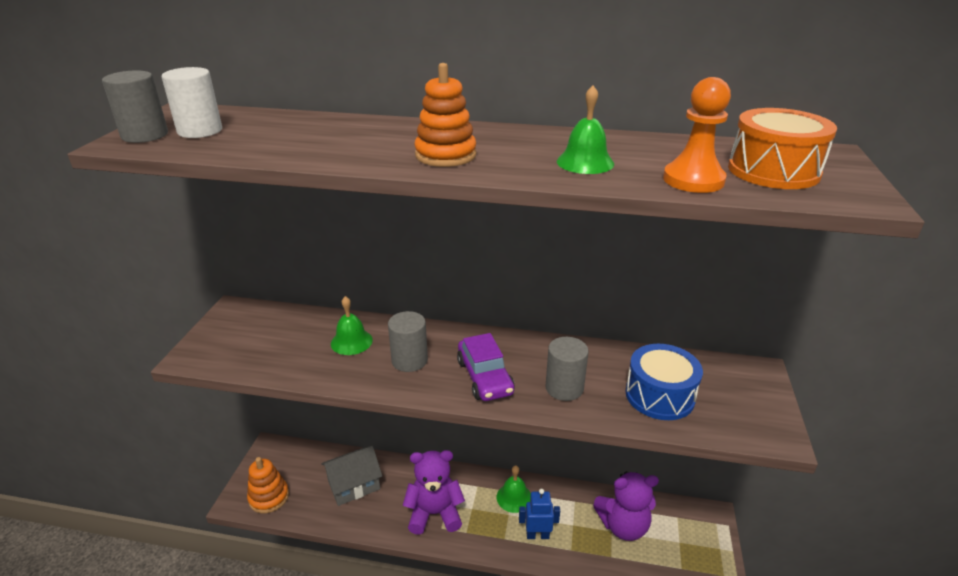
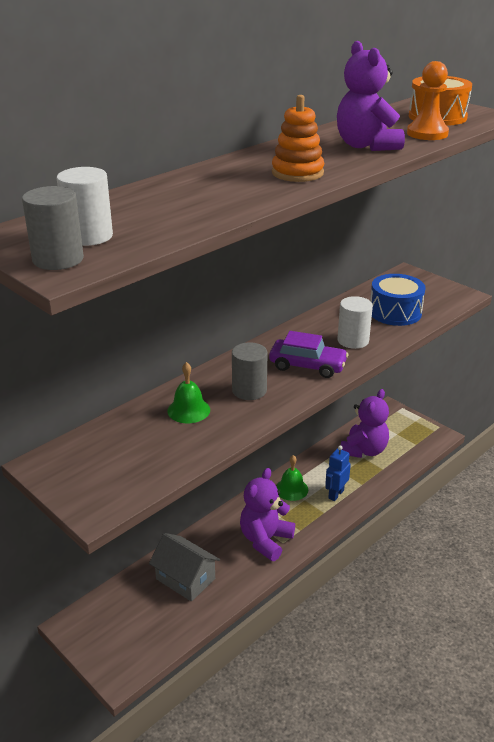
camera: 55 degrees left, 0 degrees up
orange stacking toy [247,457,289,513] -> none
grey house [321,446,382,506] -> grey house turned 60 degrees counterclockwise [149,533,220,602]
grey cylinder [545,337,588,401] -> white cylinder [338,296,373,349]
green bell [557,85,614,174] -> purple teddy bear [337,41,405,151]

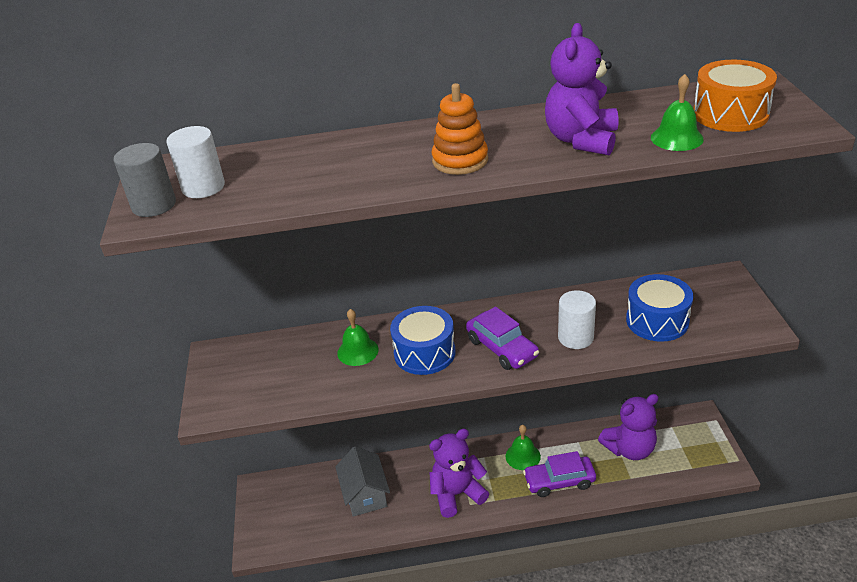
camera: 40 degrees right, 5 degrees up
grey cylinder [232,342,267,400] -> blue drum [390,306,456,375]
blue robot [325,445,351,501] -> purple car [523,451,596,497]
orange pawn [407,61,449,140] -> green bell [651,74,704,151]

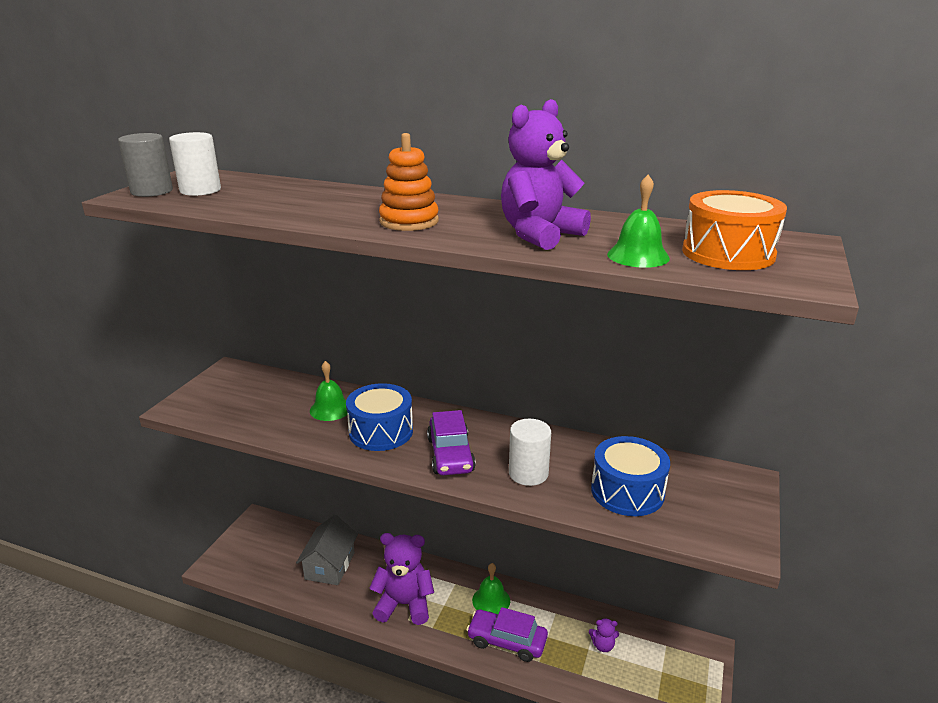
camera: 25 degrees right, 10 degrees down
purple teddy bear [598,394,658,460] -> purple teddy bear [589,618,619,652], size x0.45

